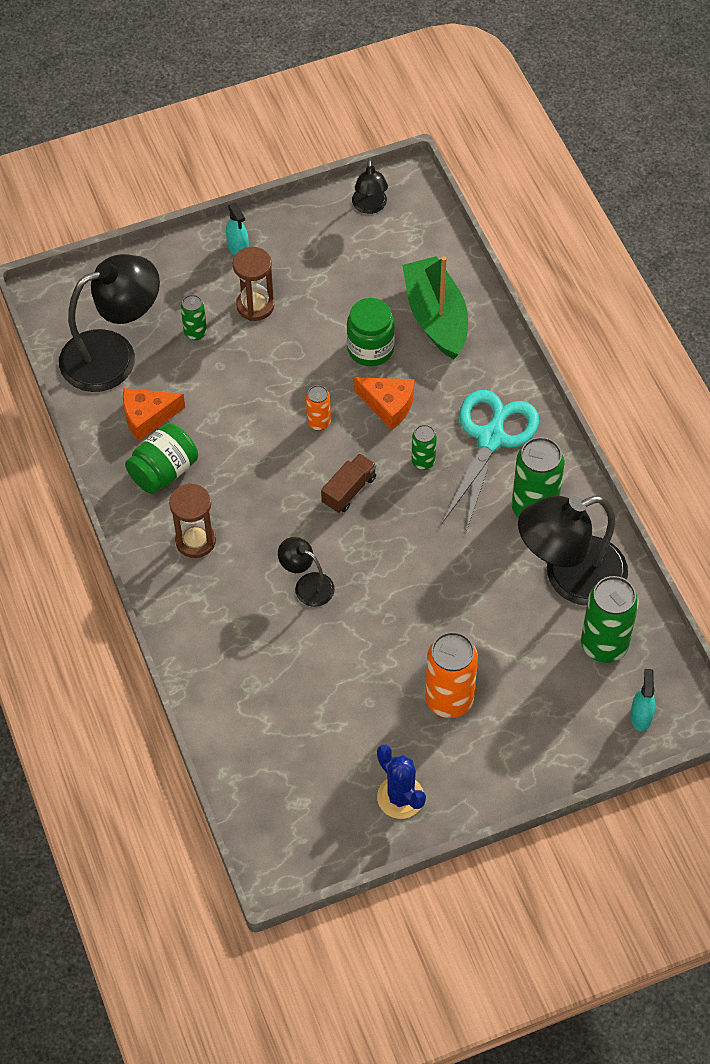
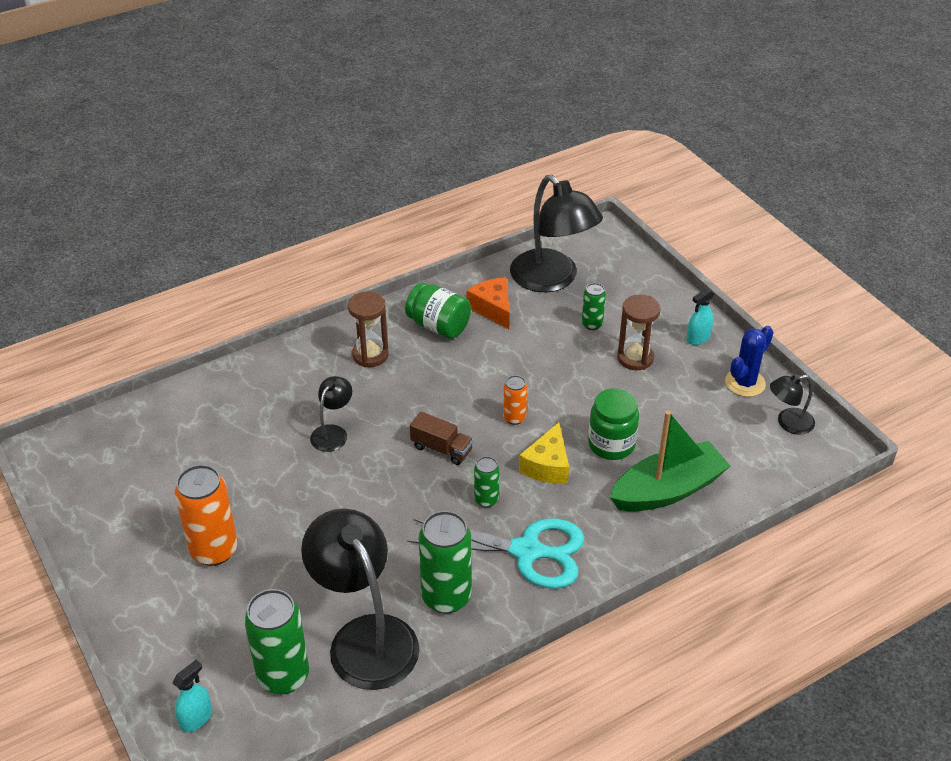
camera: 80 degrees right, 15 degrees down
orange cheese [354,377,415,430] -> yellow cheese [519,422,569,484]
blue cactus [377,745,426,819] -> blue cactus moved to [725,326,774,397]
turquoise spray bottle [630,669,656,731] -> turquoise spray bottle turned 45 degrees counterclockwise [172,660,212,732]

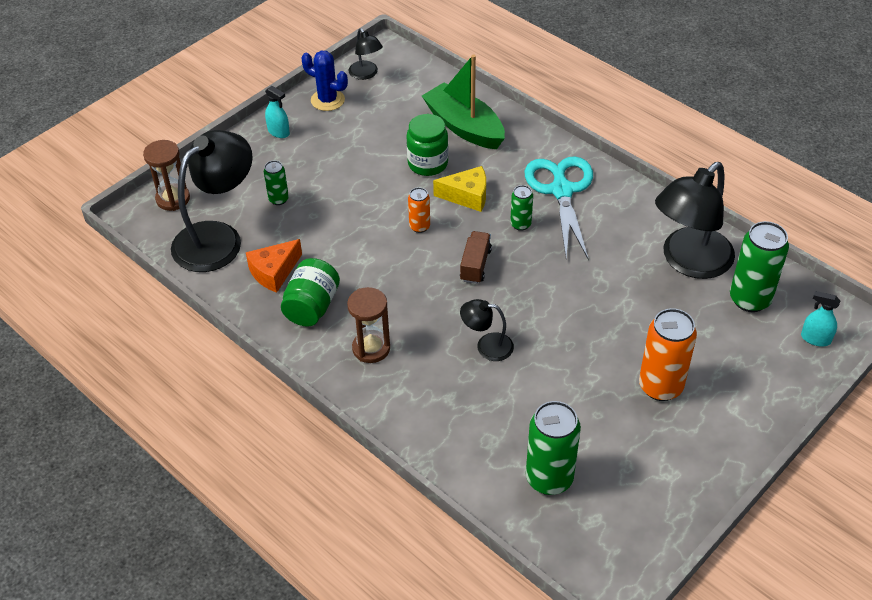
camera: 105 degrees left, 5 degrees up
green can [419,511,471,614] -> green can moved to [526,401,581,495]
brown hourglass [617,295,661,370] -> brown hourglass moved to [143,140,190,211]

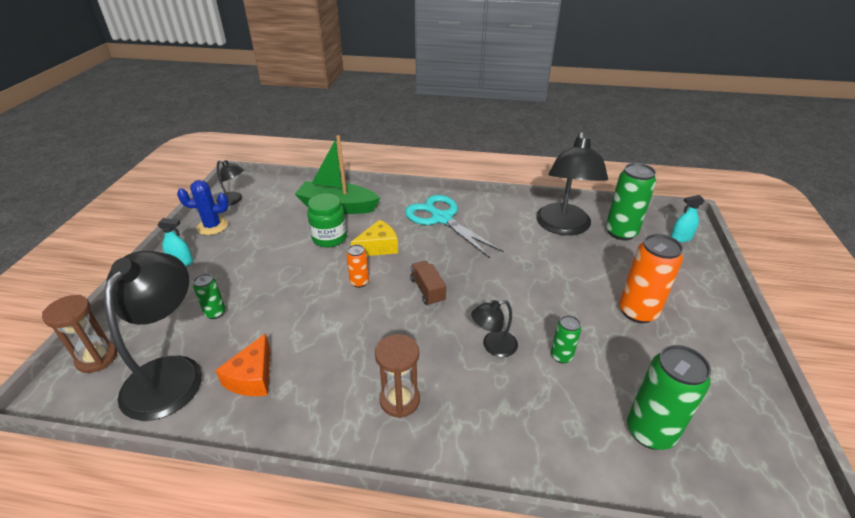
camera: 35 degrees left, 10 degrees down
green jar [281,258,340,327] -> none
green can [510,185,533,231] -> green can moved to [551,315,581,363]

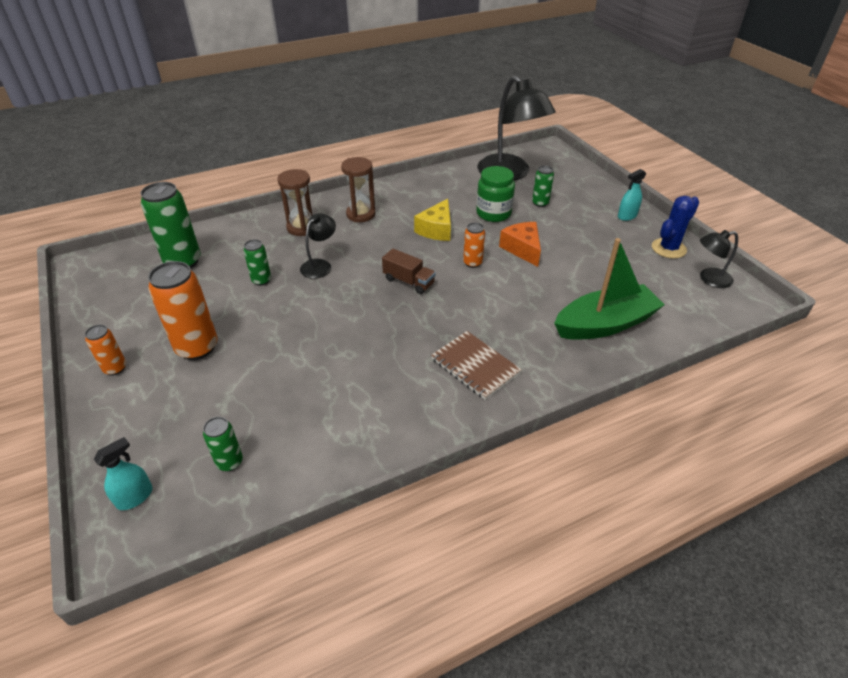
camera: 145 degrees right, 5 degrees up
brown hourglass [42,295,117,373] -> brown hourglass moved to [277,169,312,236]
orange cheese [215,333,270,396] -> orange cheese moved to [499,222,541,267]
green jar [307,193,347,247] -> green jar moved to [476,166,515,222]
yellow cheese [351,220,398,256] -> yellow cheese moved to [414,199,451,241]
turquoise scissors [405,195,503,258] -> brown notebook [431,331,522,400]
black lamp [536,132,608,235] -> none
green can [606,163,656,240] -> green can [203,417,243,471], size x0.52
none -> orange can [85,325,126,375]

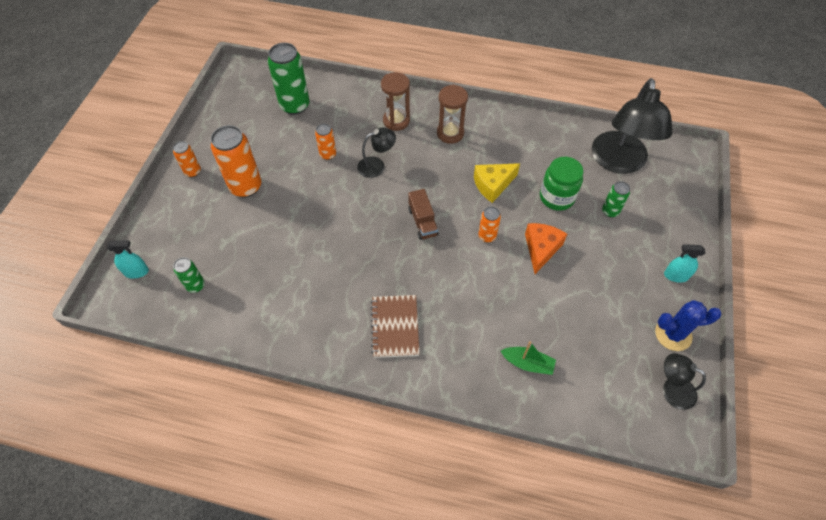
camera: 40 degrees right, 15 degrees up
green can [243,239,271,286] -> orange can [315,124,336,160]
green boat [554,238,665,340] -> green boat [501,341,556,375], size x0.50

